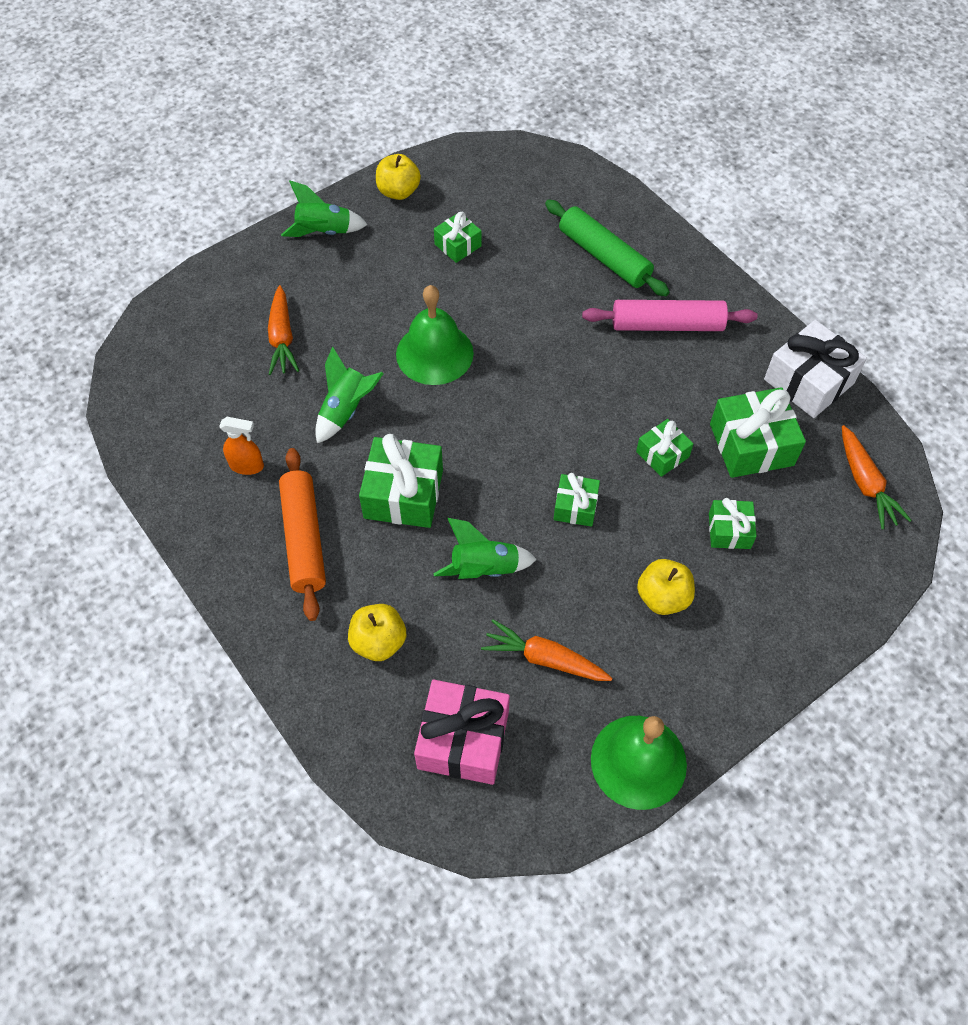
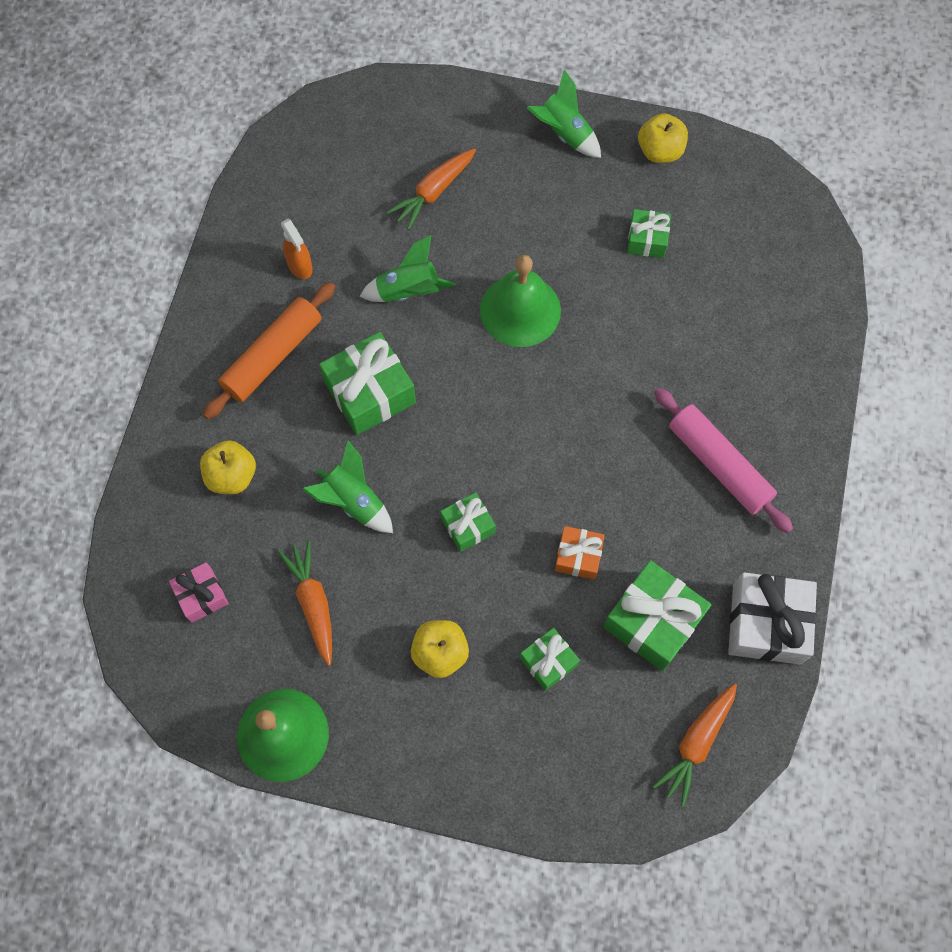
camera: 50 degrees right, 10 degrees up
pink gift [414,680,510,785] -> pink gift [169,562,229,623], size x0.57
green rolling pin [545,200,670,296] -> none
green gift [636,419,694,477] -> orange gift [555,526,605,580]

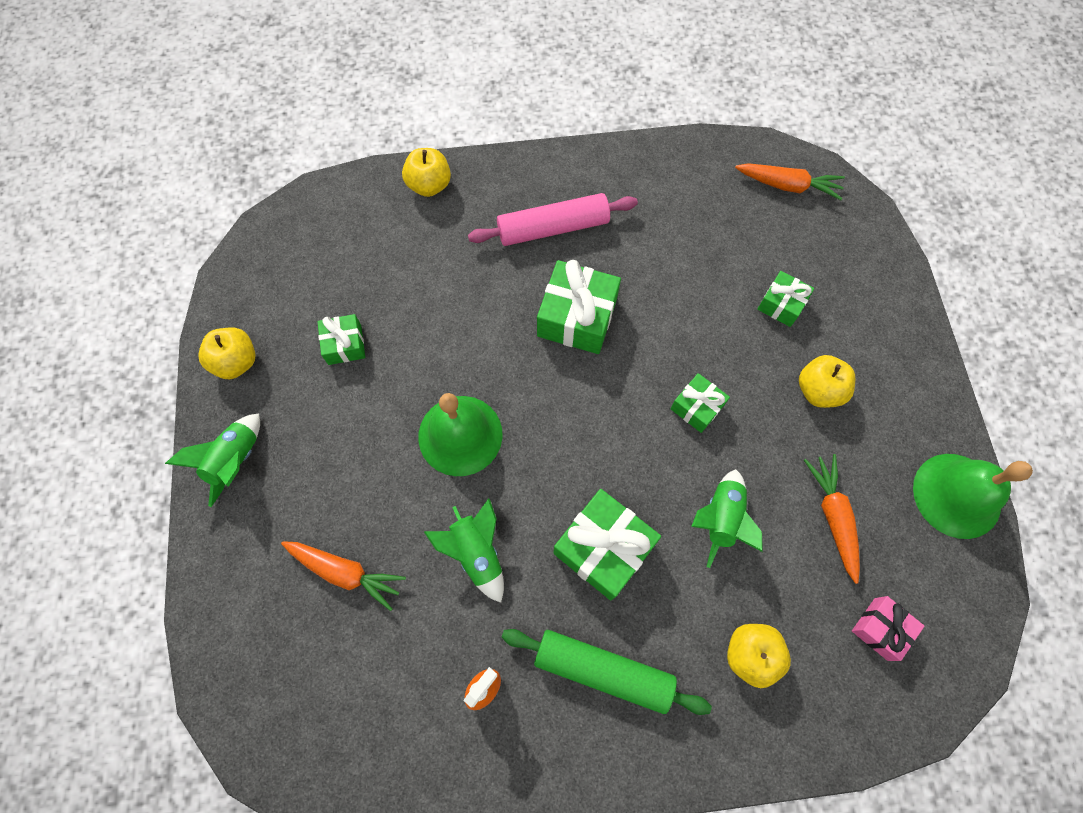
camera: 110 degrees left, 0 degrees up
orange rolling pin [203,282,335,419] -> green rolling pin [501,629,712,715]
orange carrot [278,540,332,666] -> orange carrot turned 120 degrees clockwise [804,454,860,584]
orange gift [555,526,605,580] -> none
green gift [603,560,711,671] -> green gift moved to [537,260,621,354]
pink rolling pin [654,388,793,533] -> pink rolling pin turned 45 degrees clockwise [468,193,638,246]
white gift [728,572,817,665] -> none
none -> yellow apple [402,148,451,197]

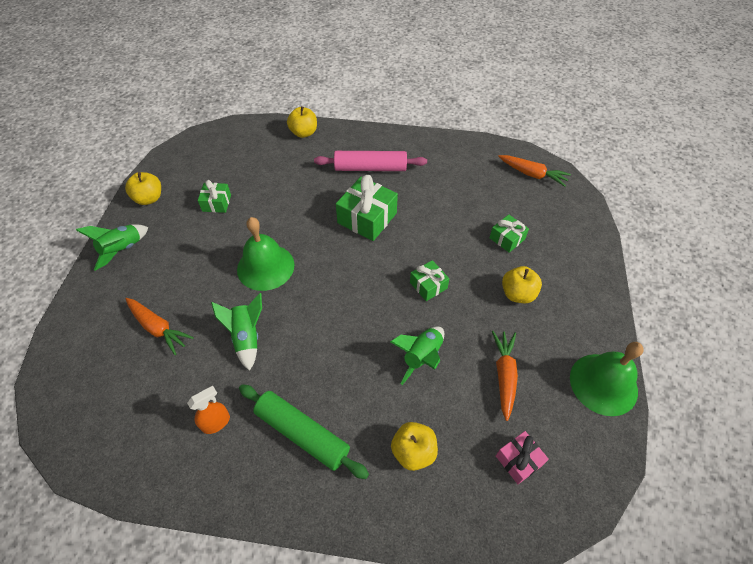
camera: 15 degrees right, 15 degrees down
green gift [554,489,661,600] -> none

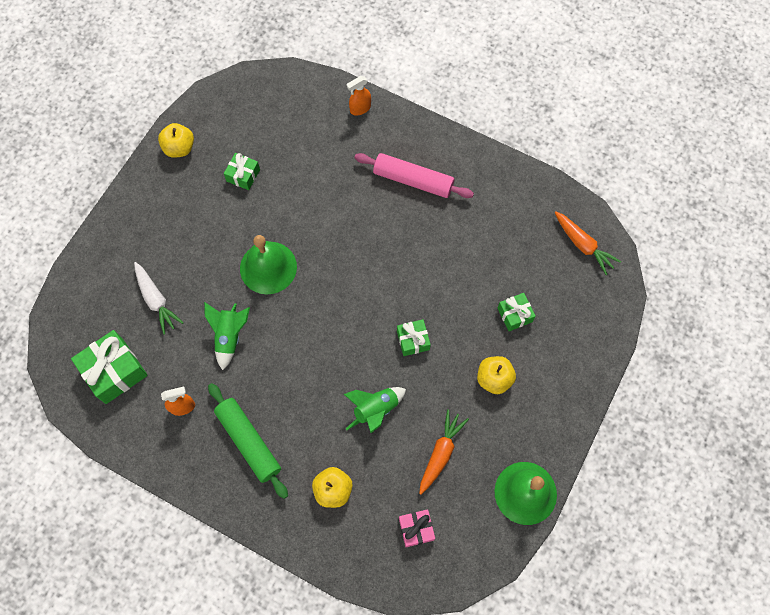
camera: 20 degrees right, 15 degrees up
green rocket [76,225,149,271] -> none
orange carrot [126,298,194,355] -> white carrot [134,262,184,335]
yellow apple [287,106,317,138] -> orange spray bottle [346,76,371,115]
green gift [336,175,398,241] -> green gift moved to [71,330,148,404]

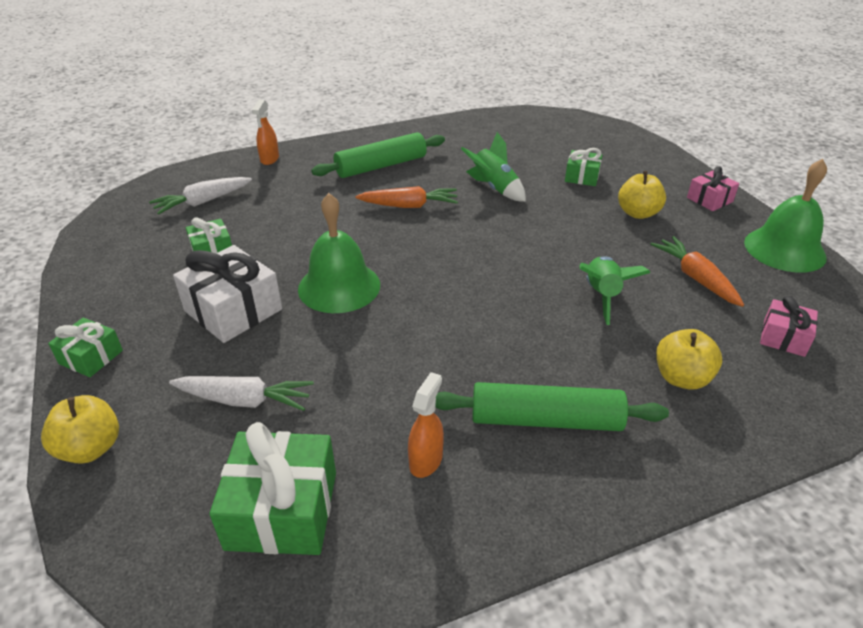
camera: 50 degrees left, 30 degrees down
yellow apple [158,123,194,158] -> yellow apple moved to [41,395,119,464]
green rocket [204,302,250,370] -> green rocket moved to [461,132,526,202]
pink rolling pin [355,153,474,198] -> green rolling pin [311,132,445,178]
green gift [397,319,431,356] -> green gift moved to [48,318,123,377]
orange carrot [555,211,621,275] -> orange carrot moved to [355,186,458,208]
none -> white carrot [149,177,252,215]
none -> white gift [173,245,282,343]
none -> pink gift [687,166,739,211]

